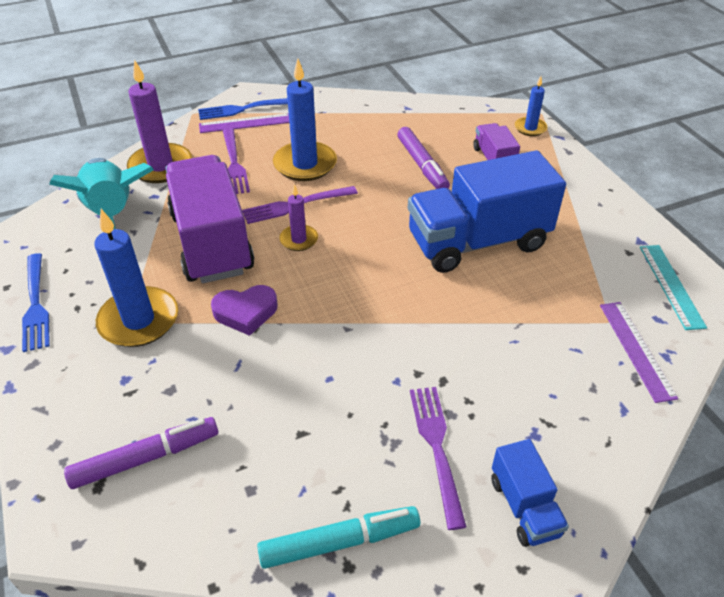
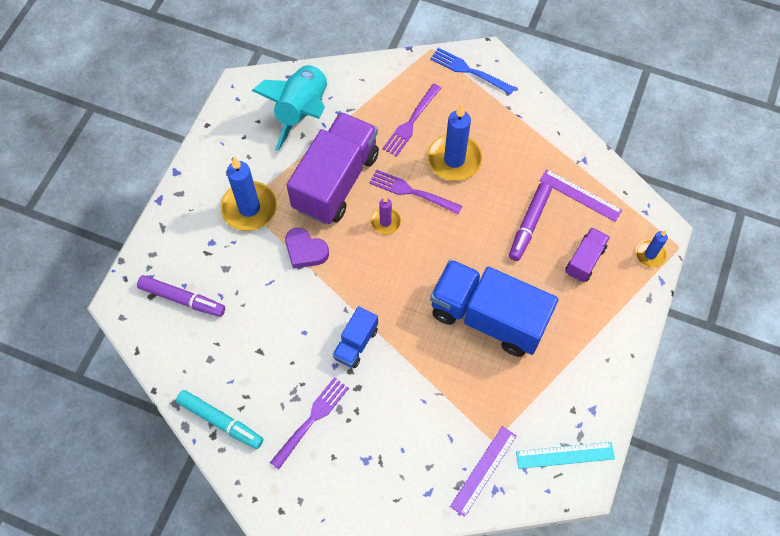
camera: 45 degrees right, 20 degrees up
blue fork [22,253,50,352] -> none
purple candle [127,60,192,183] -> none
purple ruler [199,113,289,133] -> purple ruler moved to [539,169,623,222]
blue truck [491,439,569,547] -> blue truck moved to [332,306,378,368]
turquoise ruler [640,245,707,330] -> turquoise ruler turned 45 degrees clockwise [516,442,615,469]

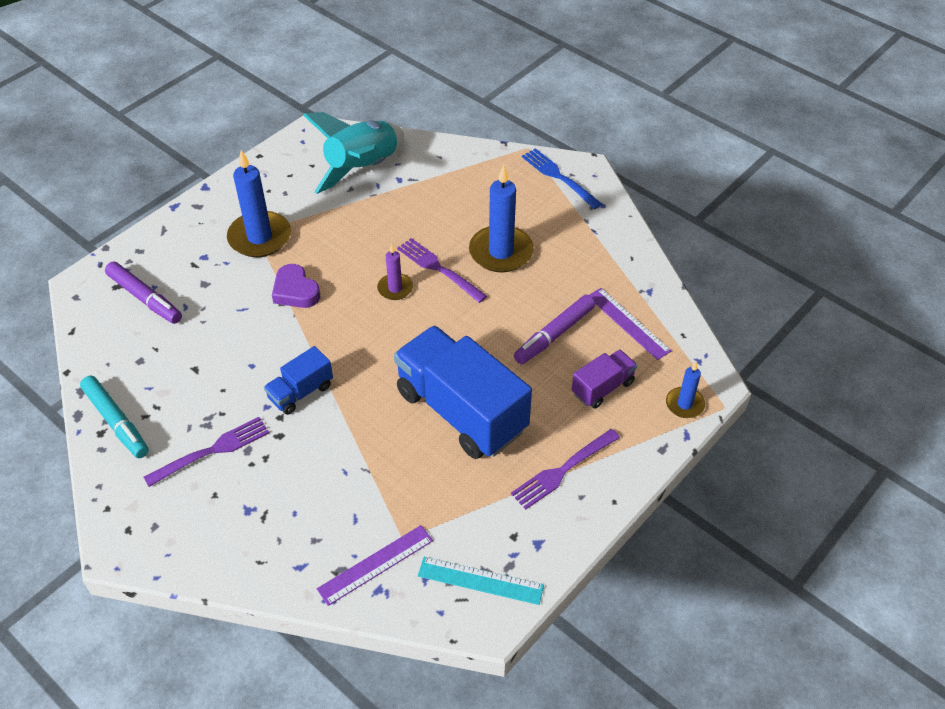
camera: 20 degrees right, 15 degrees down
purple truck [287,112,379,224] -> none
purple fork [382,84,441,157] -> purple fork moved to [511,429,620,510]

